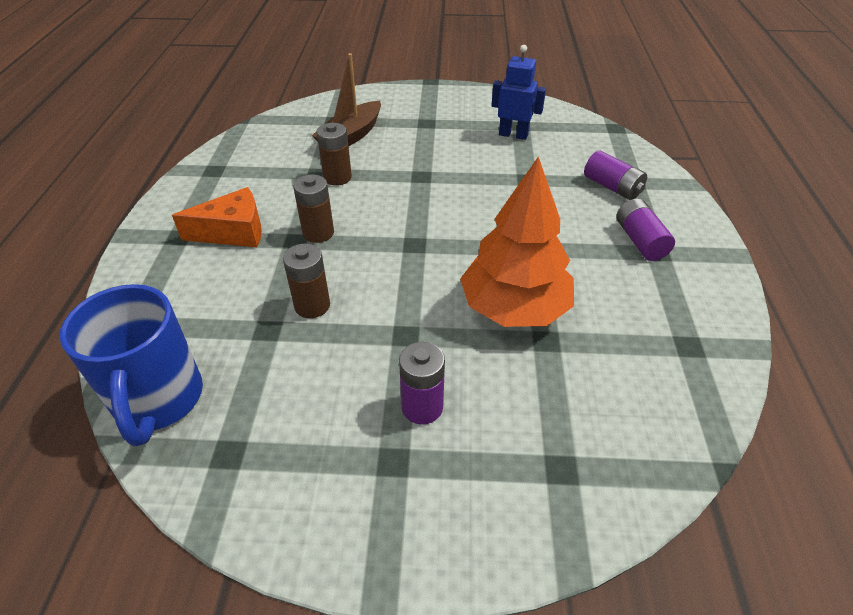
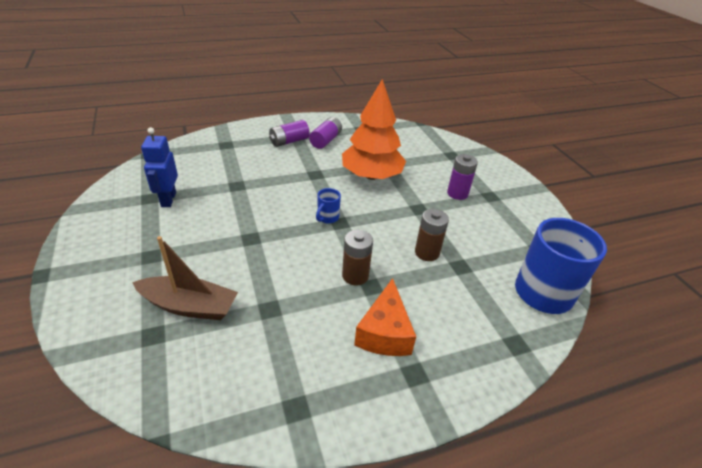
camera: 115 degrees left, 5 degrees down
orange cheese [172,187,262,247] -> orange cheese turned 135 degrees counterclockwise [354,278,416,356]
brown battery [316,123,352,186] -> none
purple battery [584,151,647,200] -> purple battery moved to [309,117,342,149]
none -> blue mug [316,188,341,223]

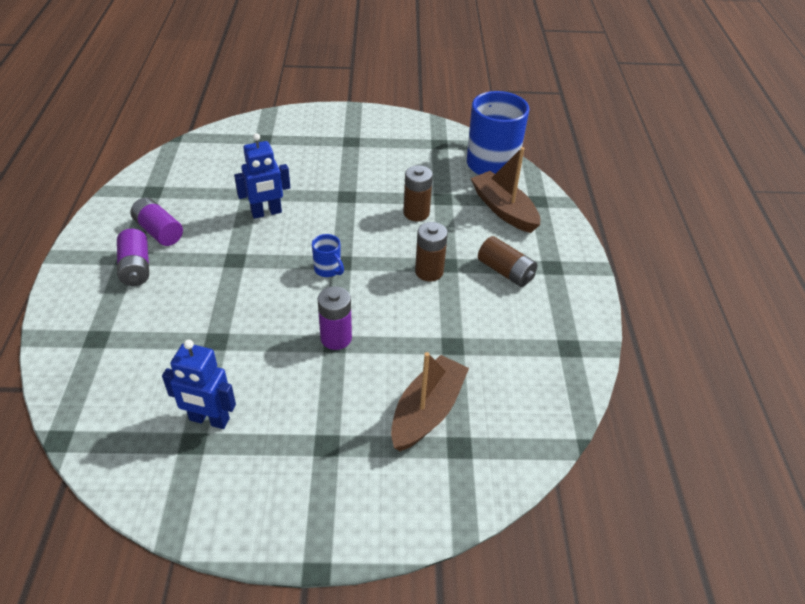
camera: 70 degrees left, 5 degrees up
orange tree [342,79,406,180] -> blue robot [234,133,290,219]
orange cheese [354,278,416,356] -> brown battery [478,236,537,287]
purple battery [447,154,478,200] -> purple battery moved to [318,286,352,350]
none -> brown boat [470,147,540,233]

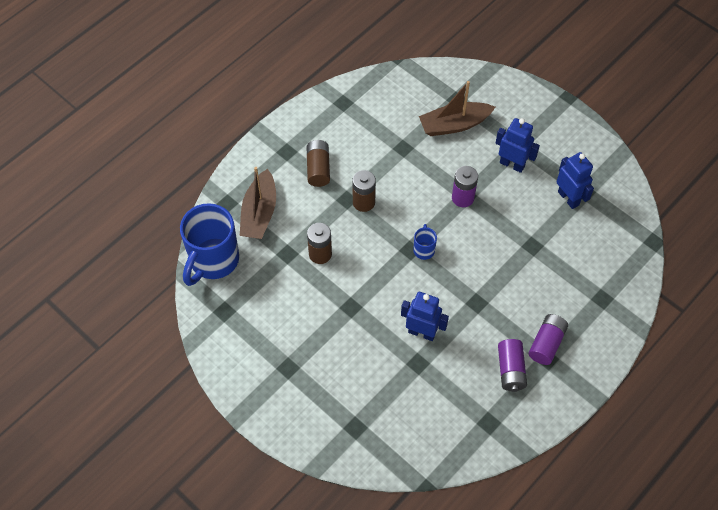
camera: 135 degrees left, 15 degrees up
none -> blue robot [495,118,540,173]

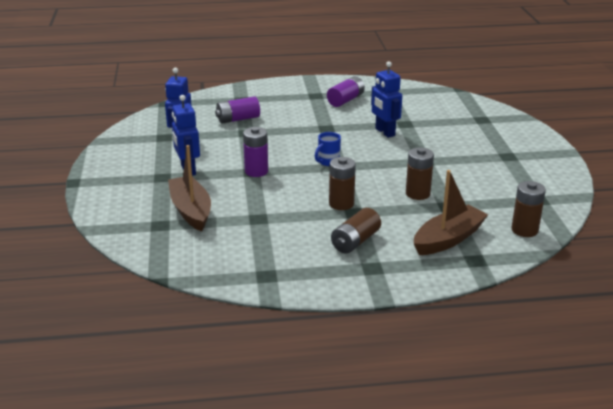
camera: 140 degrees left, 30 degrees down
blue mug [180,203,239,286] -> brown battery [511,181,546,237]
brown boat [419,81,495,136] -> brown boat turned 135 degrees counterclockwise [168,145,211,231]
purple battery [528,314,568,365] -> purple battery moved to [215,96,260,124]

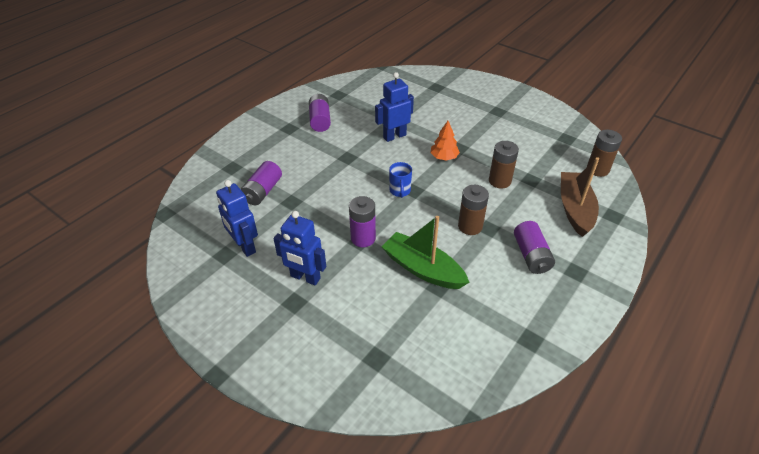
camera: 45 degrees left, 15 degrees up
brown boat [168,145,211,231] -> none
brown battery [331,208,381,254] -> purple battery [514,221,555,274]
blue robot [371,61,402,138] -> blue robot turned 135 degrees clockwise [375,72,414,142]
none -> green boat [382,216,470,289]
none -> orange tree [430,121,460,161]

